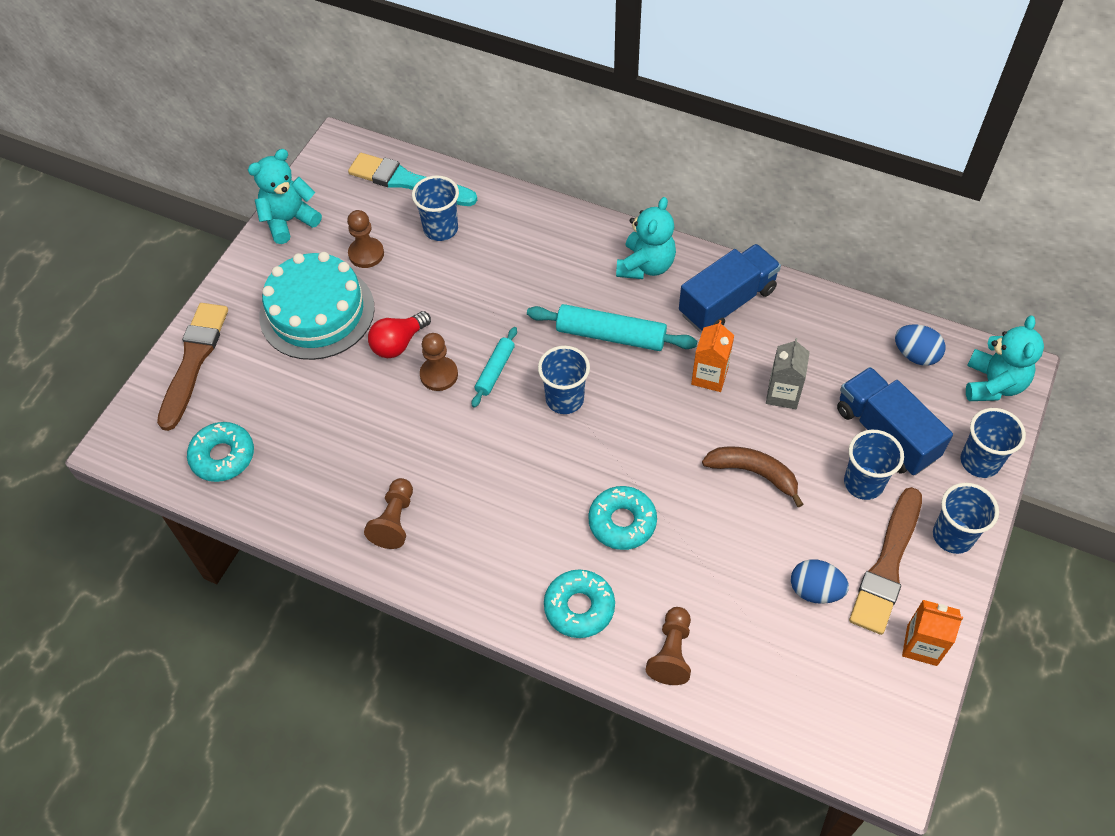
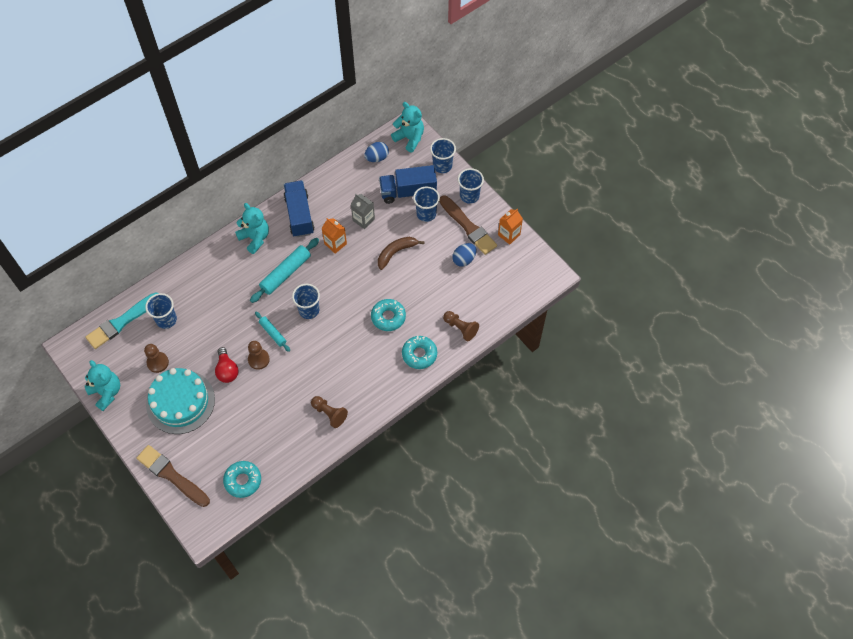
camera: 65 degrees left, 5 degrees up
turquoise teddy bear [248,149,322,244] -> turquoise teddy bear turned 150 degrees clockwise [85,360,120,411]

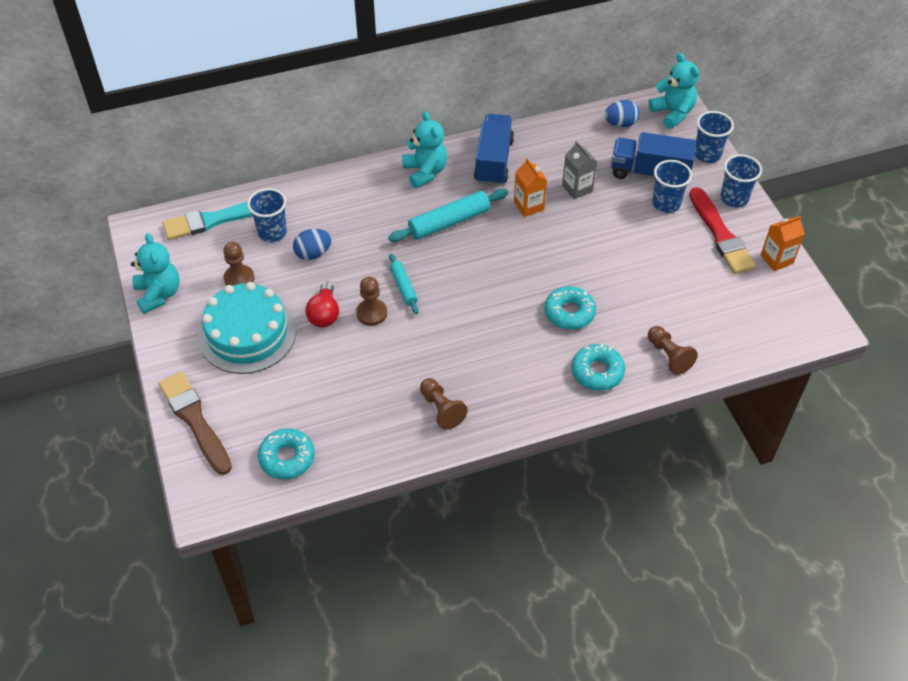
camera: 20 degrees right, 10 degrees down
blue cup [292,284,320,319] -> none
brown banana [378,237,425,270] -> none
brown brush [439,196,497,255] -> red brush [689,187,756,274]
blue egg [452,243,476,267] -> blue egg moved to [293,229,332,260]

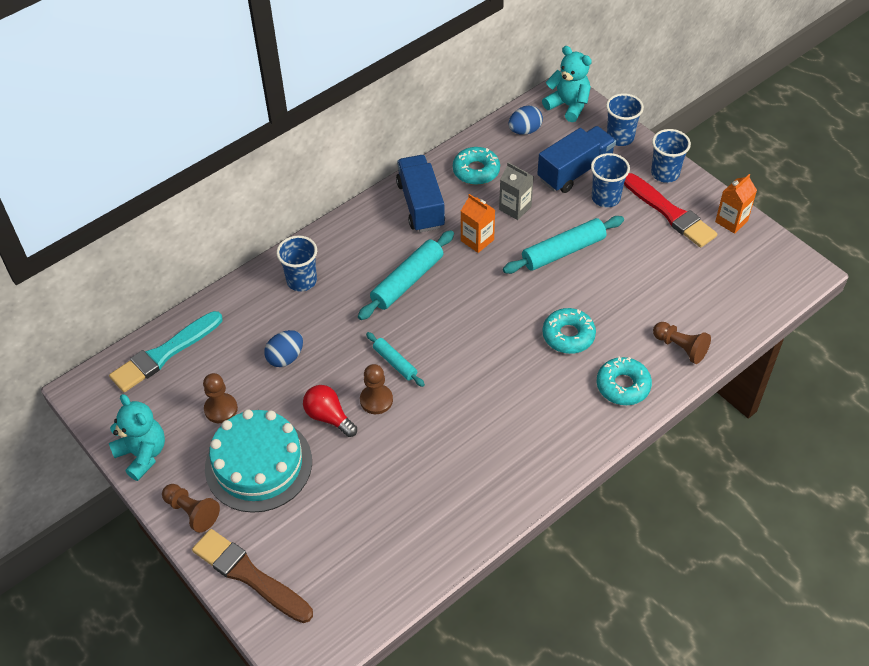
camera: 20 degrees left, 0 degrees up
blue cup [247,188,287,242] -> blue cup moved to [276,236,317,292]
turquoise donut [258,428,315,479] -> turquoise donut moved to [453,147,500,185]
red light bulb [305,282,339,327] -> red light bulb turned 150 degrees clockwise [303,385,357,437]
turquoise teddy bear [402,111,447,188] -> none
brown pawn [420,378,468,430] -> brown pawn moved to [162,484,220,533]
blue truck [611,132,696,179] -> blue truck turned 150 degrees clockwise [537,126,616,193]
none -> turquoise rolling pin [503,216,624,274]

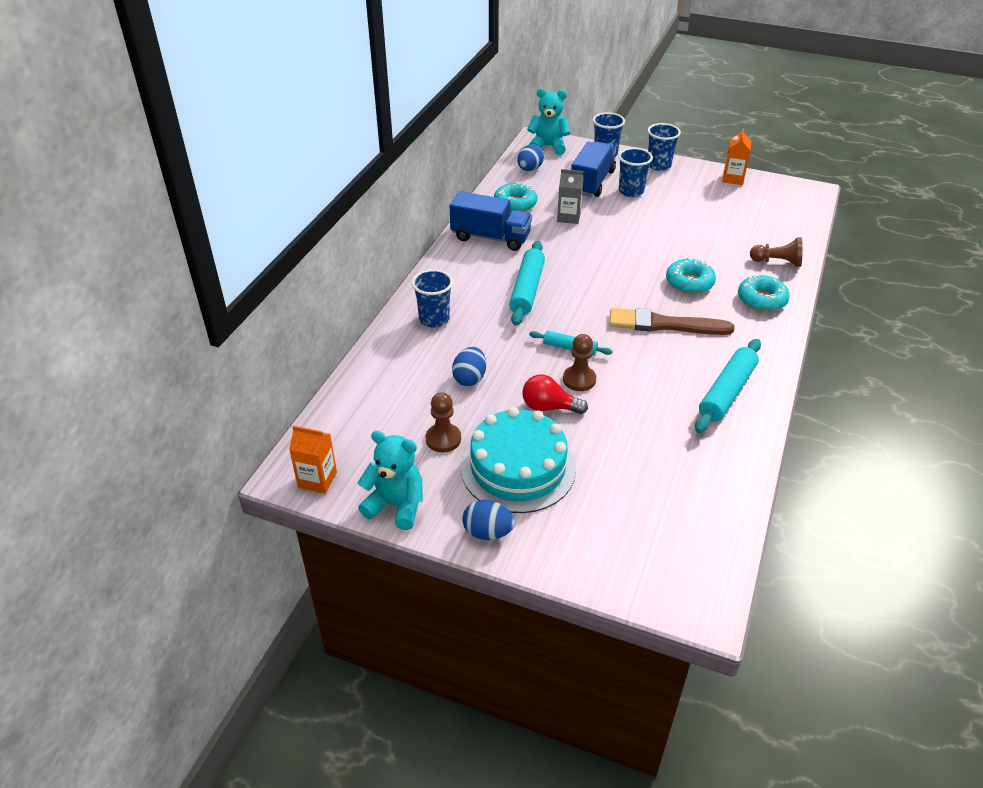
camera: 30 degrees left, 10 degrees down
turquoise brush [109,311,222,392] -> none
brown pawn [162,484,220,533] -> blue egg [462,500,515,540]
brown brush [192,529,313,623] -> brown brush moved to [609,308,734,335]
blue truck [396,155,445,232] -> blue truck turned 150 degrees clockwise [450,191,532,251]
orange carton [461,194,495,253] -> orange carton moved to [289,426,337,494]
turquoise rolling pin [503,216,624,274] -> turquoise rolling pin moved to [695,339,761,433]
red brush [624,173,717,248] -> none

